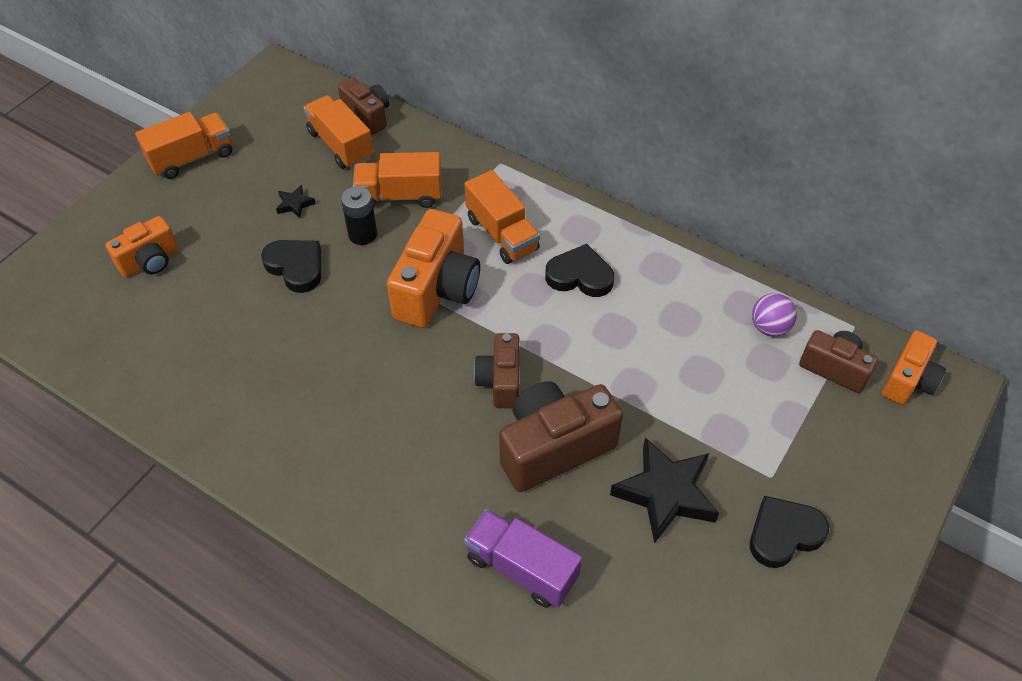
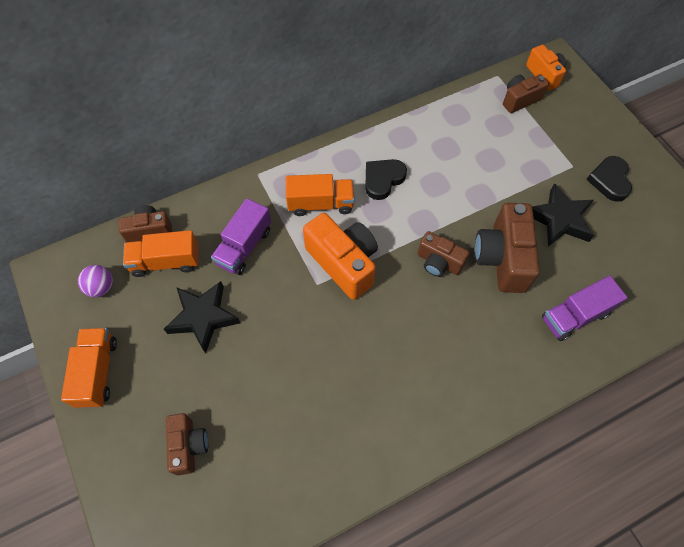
camera: 60 degrees left, 10 degrees up
orange camera [105,216,178,277] -> brown camera [166,413,208,475]
black heart [261,240,321,293] -> none
black star [276,185,316,218] -> black star [164,281,240,354], size x2.22
black battery [341,186,377,245] -> none
orange truck [353,152,442,208] -> purple truck [211,198,271,275]
purple ball [752,293,797,337] -> purple ball moved to [78,265,113,297]

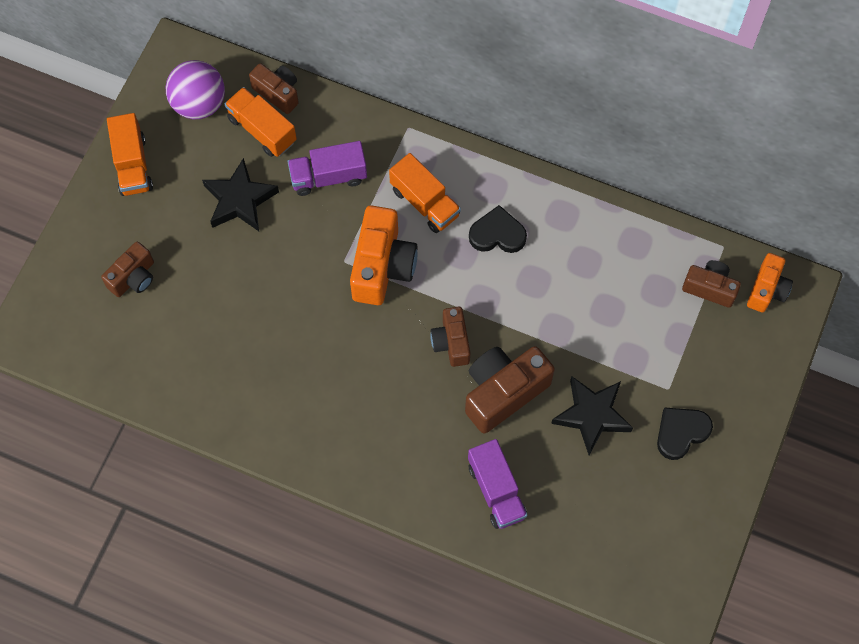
camera: 50 degrees right, 5 degrees up
orange truck [61,328,117,408] -> orange truck turned 120 degrees clockwise [107,113,153,196]
purple ball [78,265,113,297] -> purple ball [166,60,225,119], size x1.73
purple truck [542,276,628,341] -> purple truck turned 135 degrees counterclockwise [468,439,527,529]

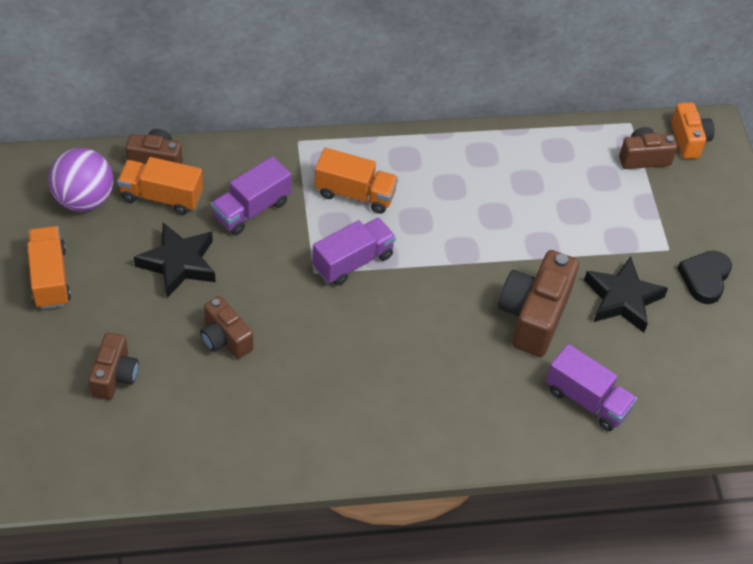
camera: 35 degrees left, 15 degrees down
orange truck [107,113,153,196] -> orange truck turned 150 degrees counterclockwise [27,226,71,309]
orange camera [350,205,418,305] -> purple truck [312,218,396,286]
brown camera [430,307,471,367] -> brown camera moved to [200,296,253,359]
black heart [469,205,527,253] -> none

